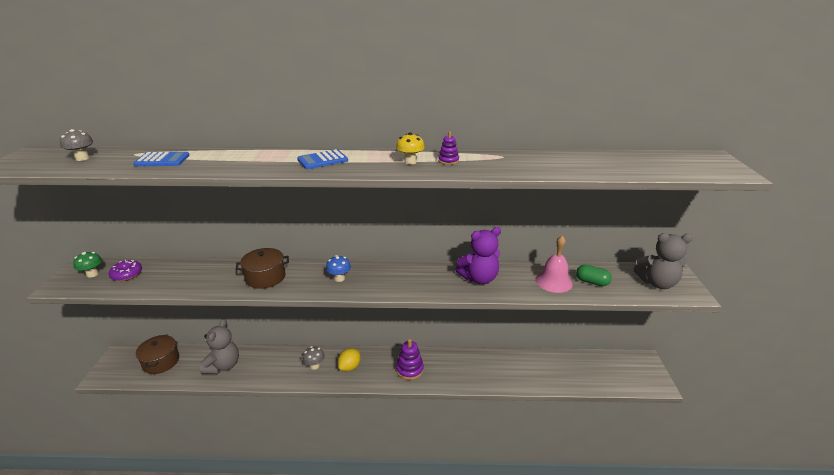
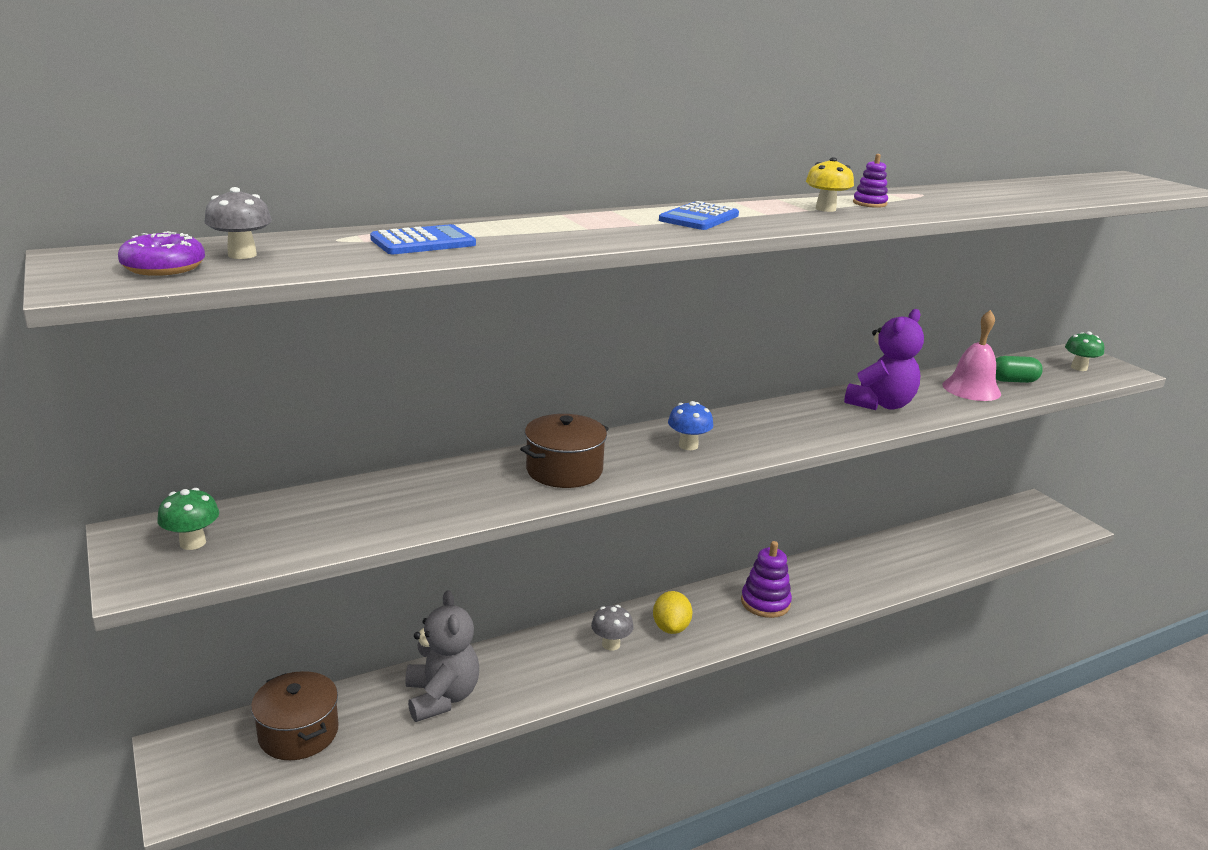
camera: 30 degrees left, 5 degrees down
purple donut [109,260,142,281] -> purple donut moved to [118,231,205,276]
grey teddy bear [634,233,693,289] -> green mushroom [1065,331,1104,371]

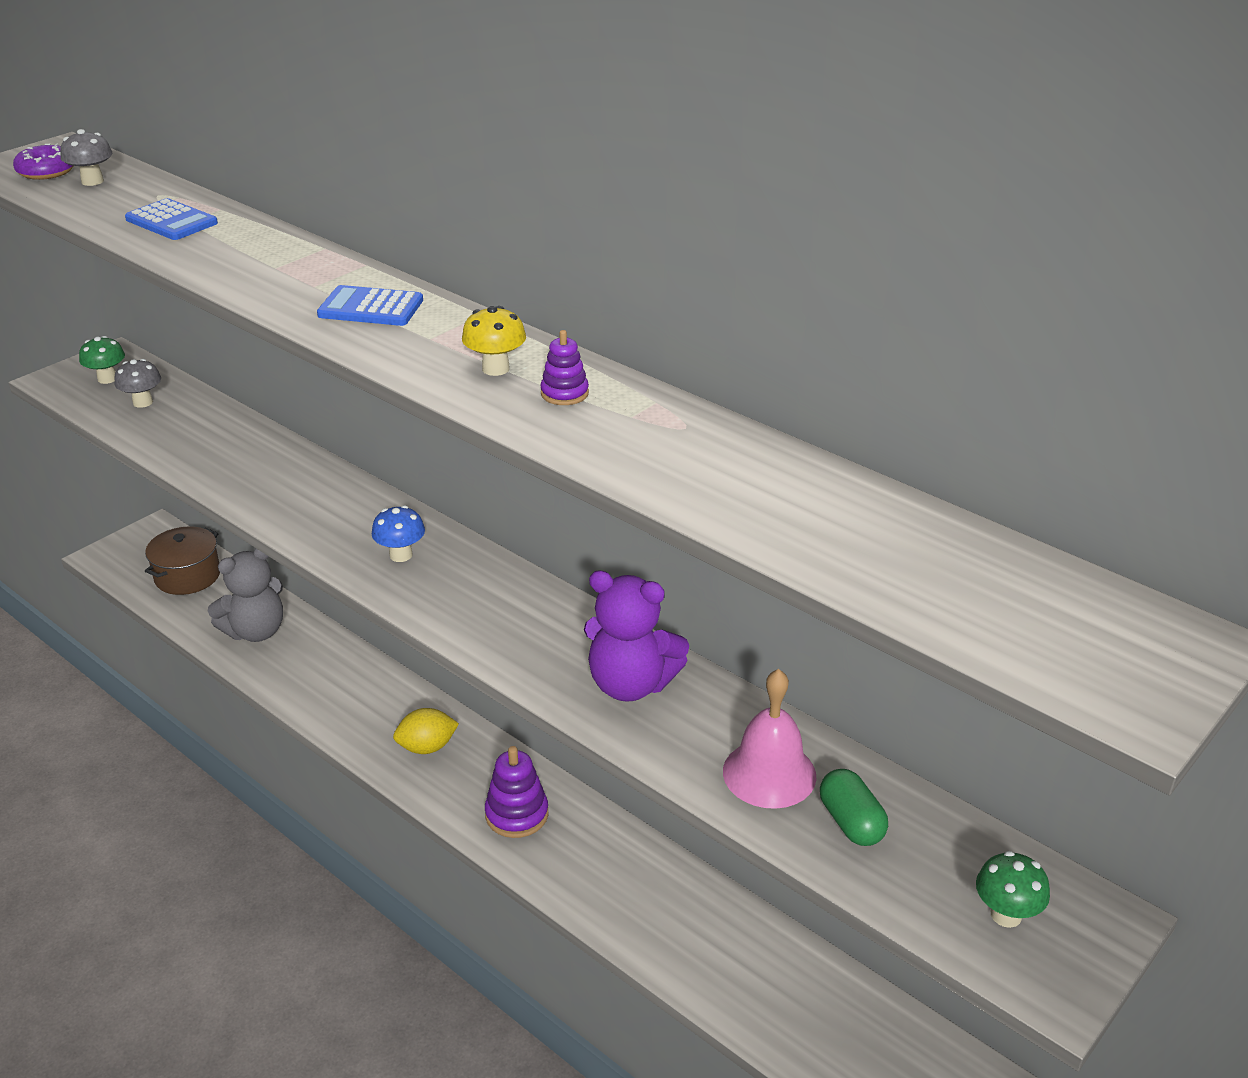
camera: 70 degrees right, 10 degrees up
brown pot [520,414,609,488] -> none
grey mushroom [591,605,634,650] -> grey mushroom moved to [115,359,161,408]

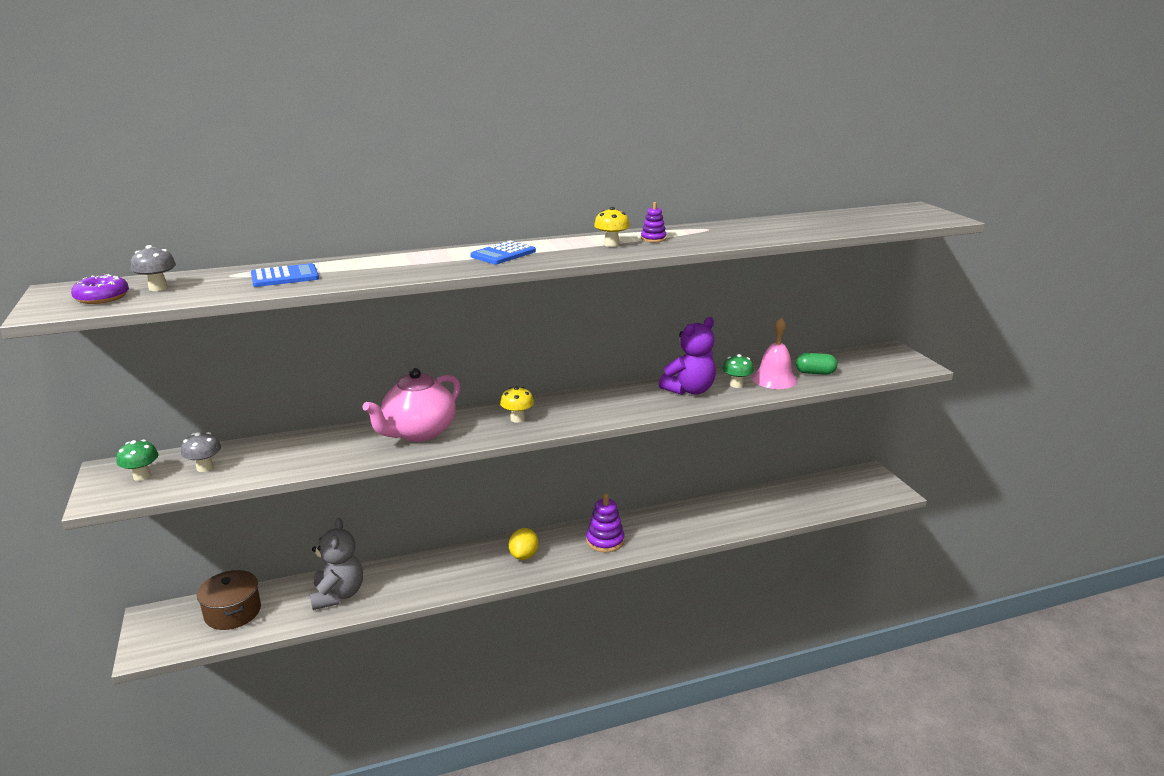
camera: 60 degrees left, 10 degrees down
blue mushroom [372,505,425,562] -> yellow mushroom [500,386,534,423]
green mushroom [976,851,1050,928] -> green mushroom moved to [722,354,754,388]
none -> pink teapot [362,368,461,442]

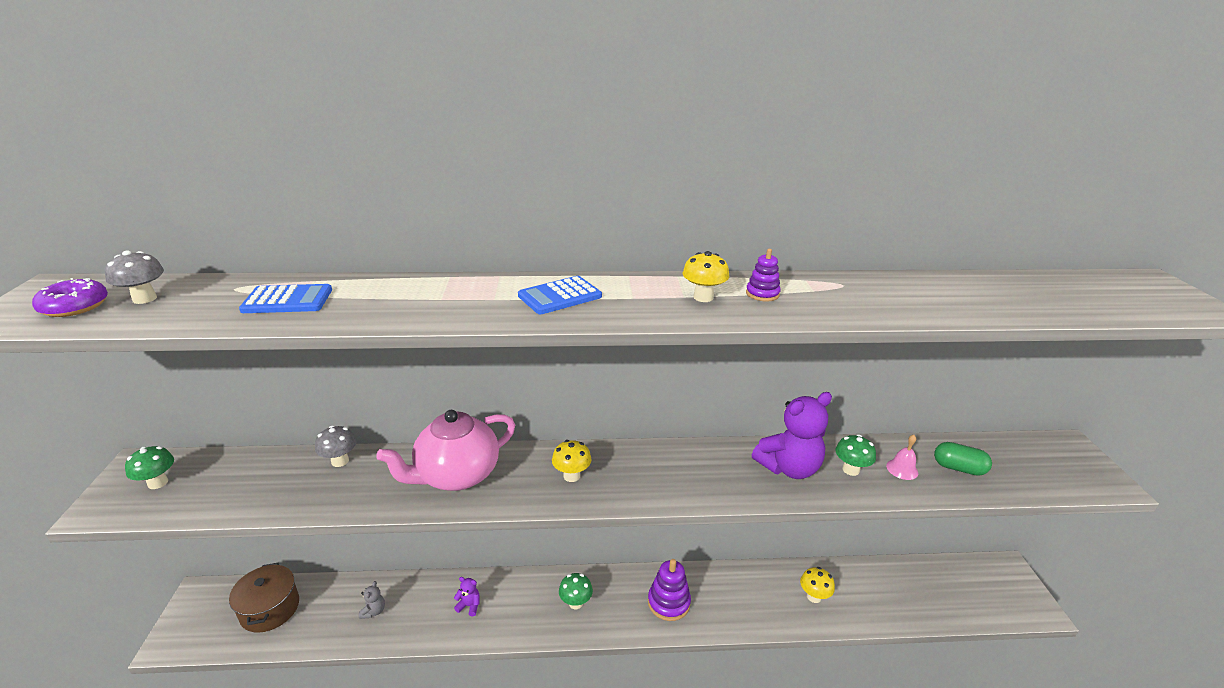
camera: 15 degrees right, 5 degrees up
grey mushroom [181,432,221,472] -> grey mushroom moved to [315,426,357,467]
grey teddy bear [310,518,363,610] -> grey teddy bear [359,581,385,619], size x0.44
yellow lemon [509,528,539,560] -> green mushroom [559,573,593,609]
pink bell [752,317,797,389] -> pink bell [886,435,918,480], size x0.54
none -> purple teddy bear [454,577,480,616]
none -> yellow mushroom [800,567,835,603]

